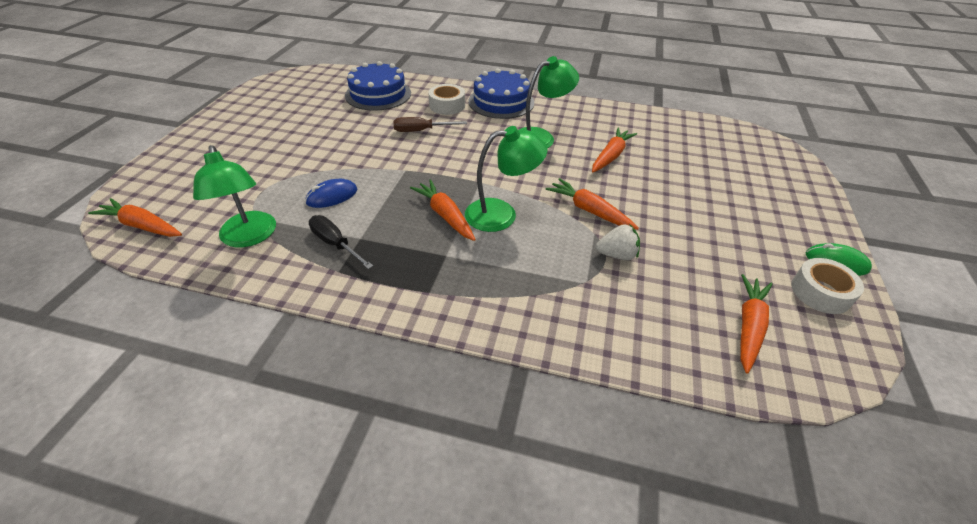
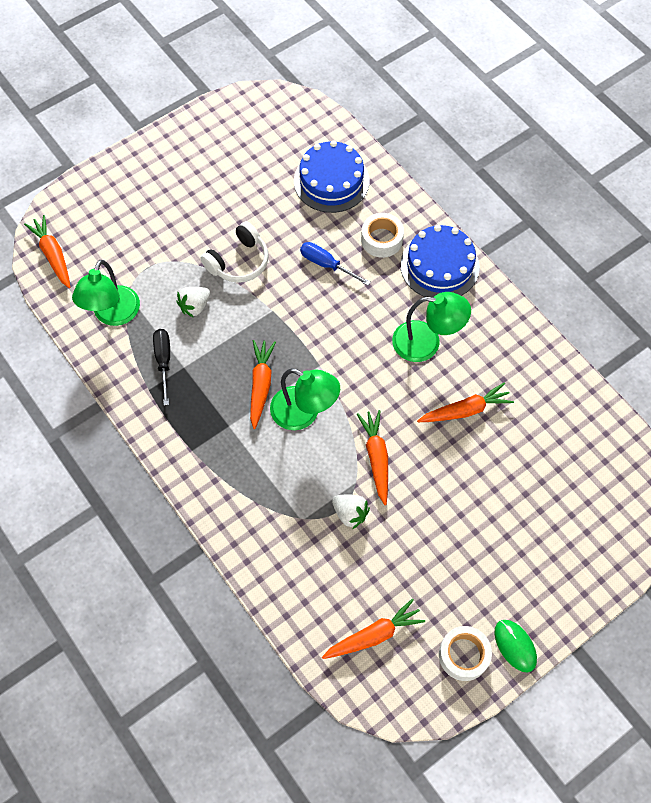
camera: 40 degrees right, 20 degrees up
blue mouse [305,179,357,208] -> white strawberry [176,287,210,318]
brown screwdriver [393,117,467,132] -> blue screwdriver [300,242,371,286]
none -> white headphones [201,221,269,283]

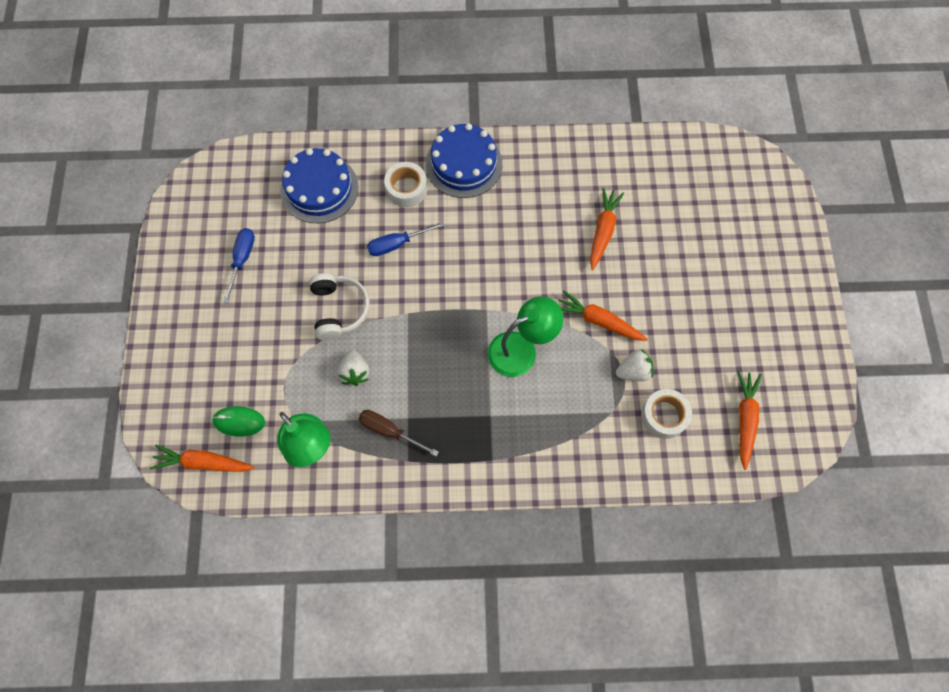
camera: 55 degrees left, 5 degrees up
black screwdriver [153,329,170,405] -> brown screwdriver [359,410,439,457]
orange carrot [250,340,276,429] -> none
green lamp [392,292,471,362] -> none
white tape [439,626,492,681] -> white tape moved to [641,389,692,439]
green mouse [495,620,537,673] -> green mouse moved to [212,406,265,437]
none -> blue screwdriver [223,228,255,303]

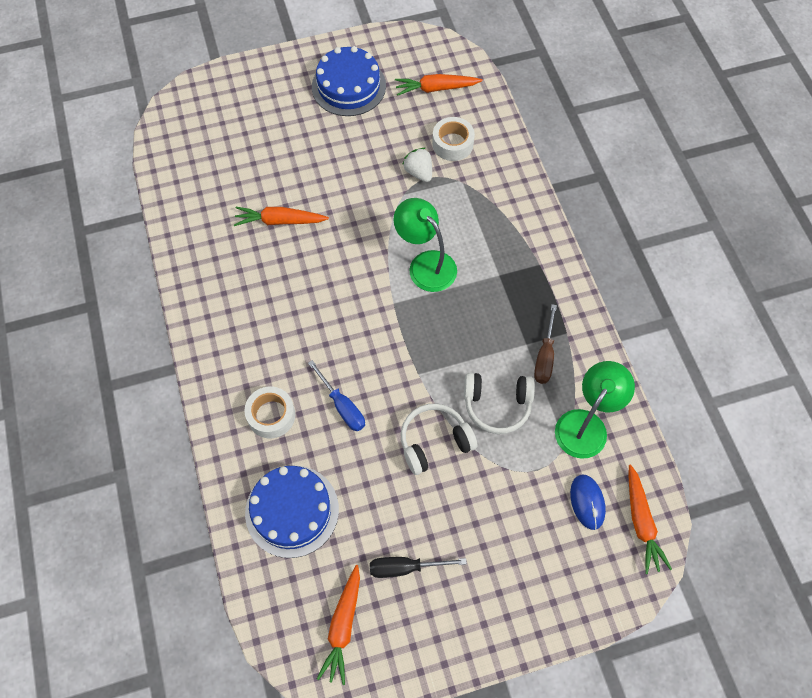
camera: 105 degrees left, 5 degrees down
green mouse [212,406,265,437] -> blue mouse [570,475,606,530]
blue screwdriver [223,228,255,303] -> black screwdriver [370,557,467,578]
white strawberry [338,350,370,386] -> white headphones [464,373,535,434]
blue cake [426,123,502,198] -> blue cake moved to [312,46,386,116]
orange carrot [558,290,648,341] -> orange carrot moved to [317,565,360,685]

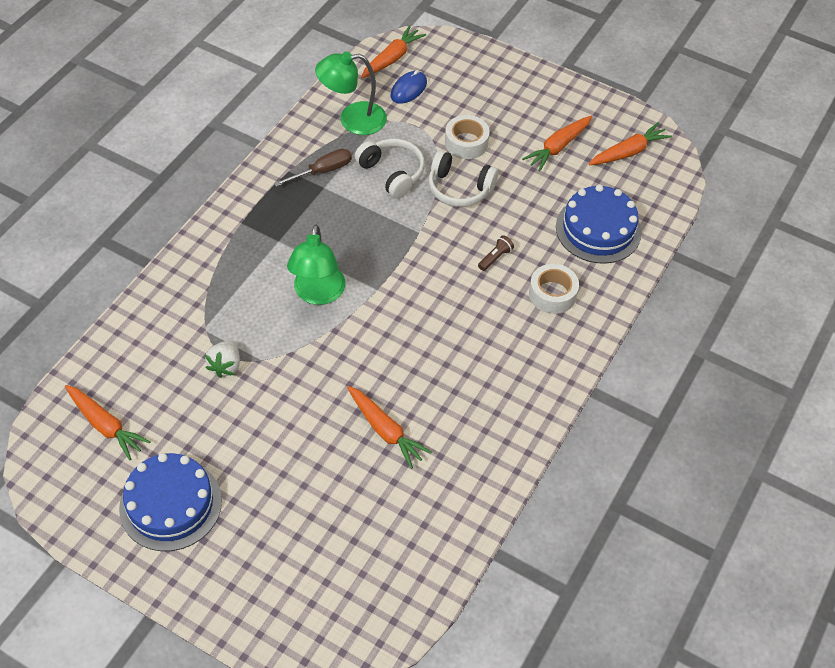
camera: 135 degrees left, 10 degrees down
blue screwdriver [308,360,365,431] -> brown flashlight [478,235,514,271]
black screwdriver [370,557,467,578] -> orange carrot [522,116,592,171]
white tape [432,117,475,161] -> white tape moved to [445,115,490,159]

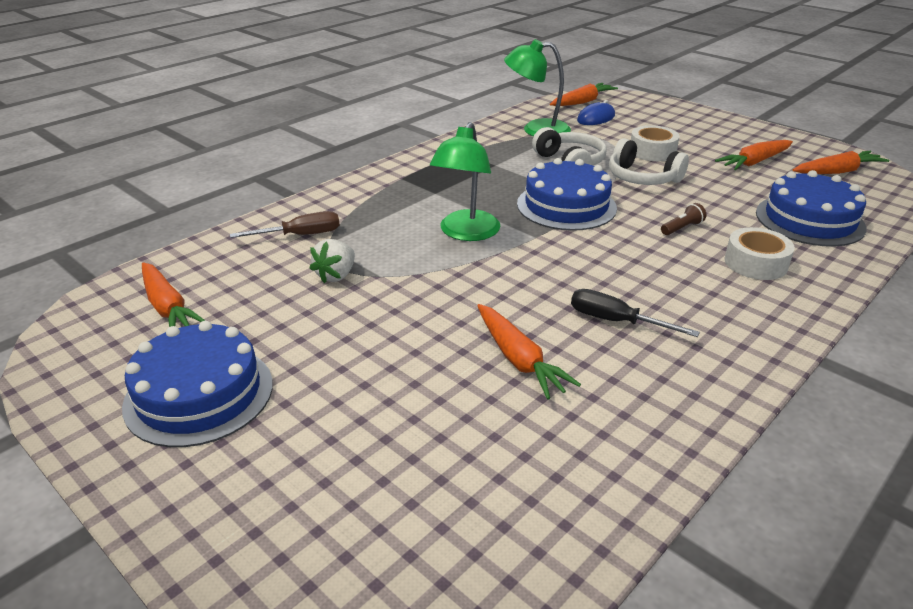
camera: 15 degrees right, 20 degrees down
brown screwdriver [274,149,352,187] -> brown screwdriver moved to [230,211,340,238]
none -> blue cake [517,158,617,231]
none -> black screwdriver [571,289,700,337]

